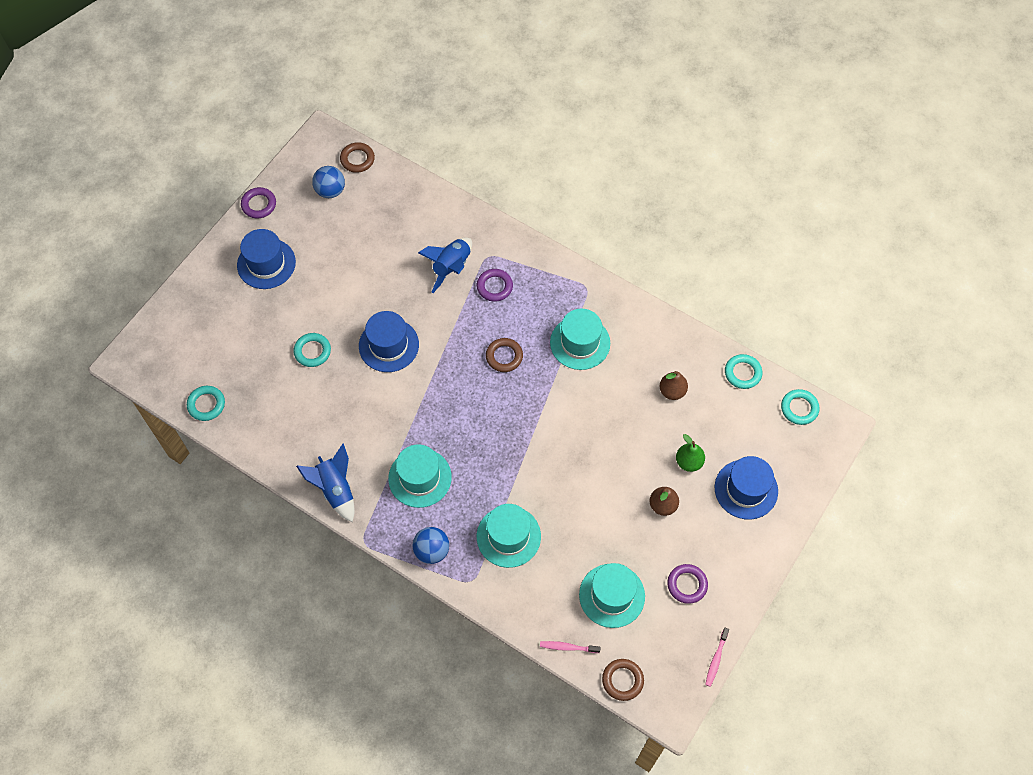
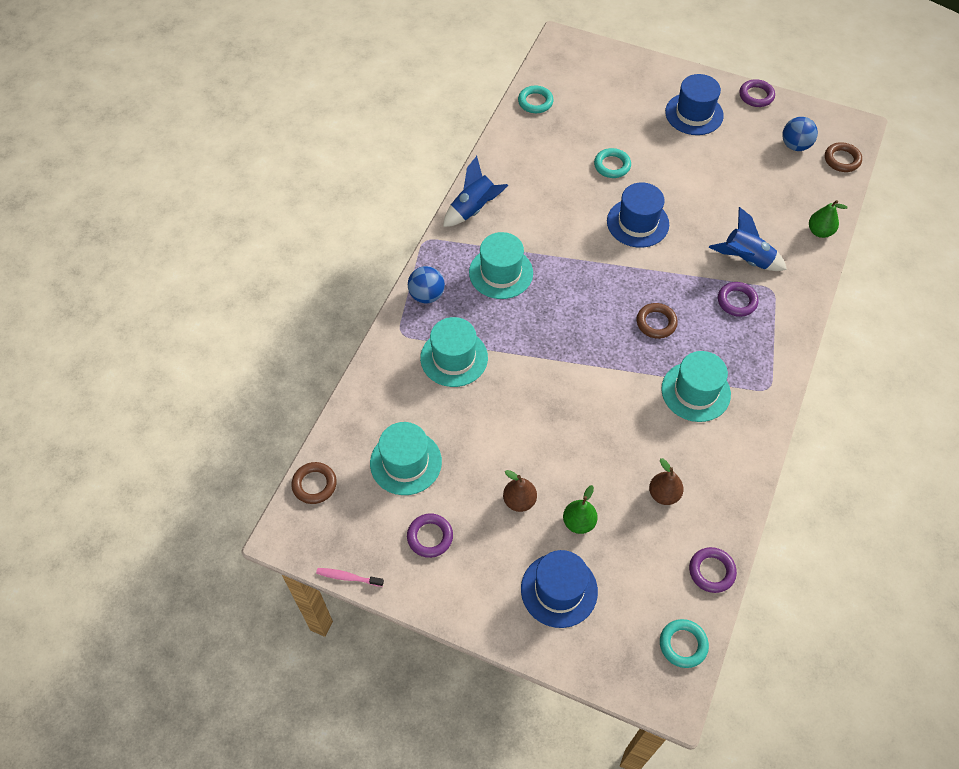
camera: 80 degrees right, 5 degrees down
pink toothbrush [540,641,601,653] -> none
turquoise ring [725,354,762,389] -> purple ring [689,547,737,593]
none -> green pear [809,200,848,238]

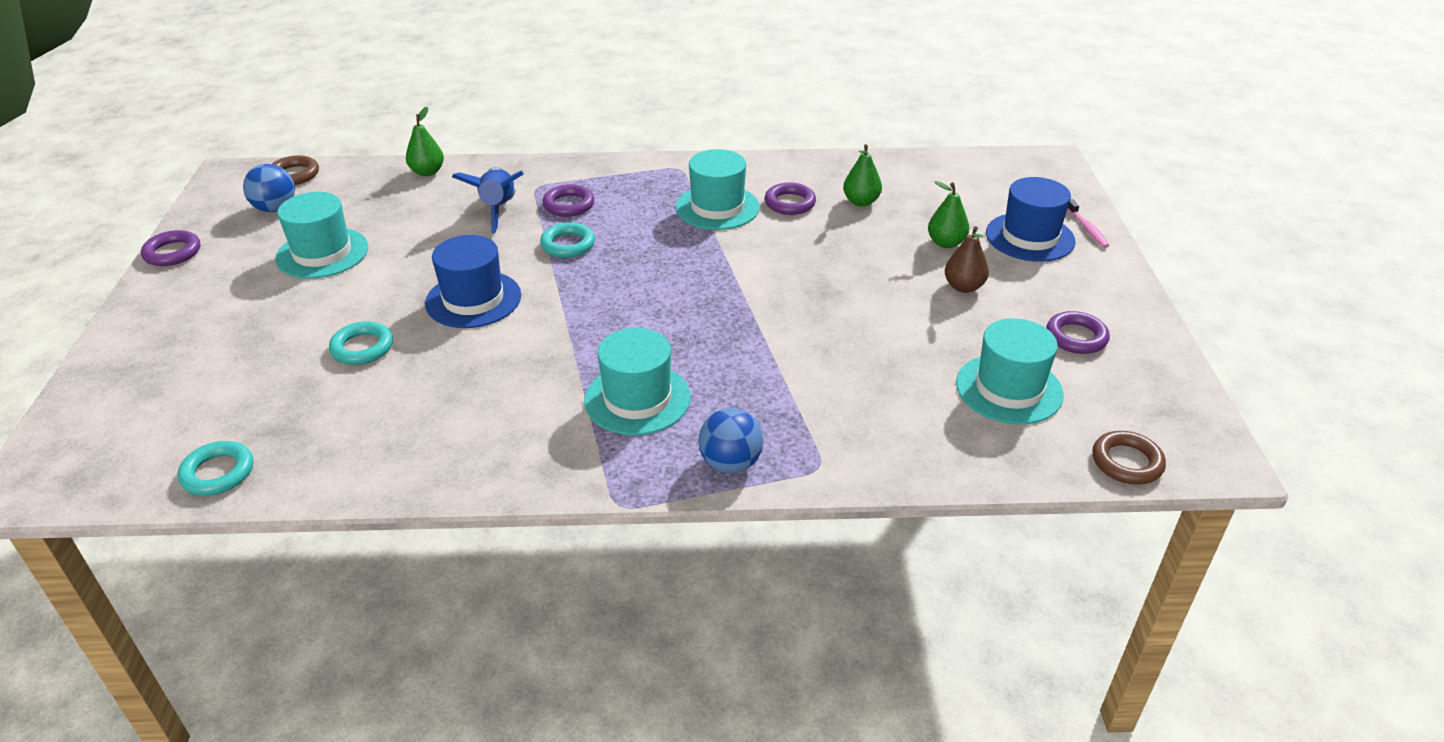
camera: 115 degrees left, 20 degrees down
pink toothbrush [316,568,384,587] -> pink toothbrush moved to [1067,199,1109,248]
turquoise hat [420,317,488,387] -> turquoise hat moved to [275,192,368,279]
blue rocket [443,156,508,227] -> none
brown ring [637,303,678,339] -> none
brown pear [649,458,684,505] -> green pear [843,144,882,207]
turquoise ring [660,619,709,668] -> turquoise ring moved to [540,222,595,258]
blue hat [665,74,724,135] -> none
purple ring [689,547,737,593] -> purple ring moved to [765,183,816,215]

